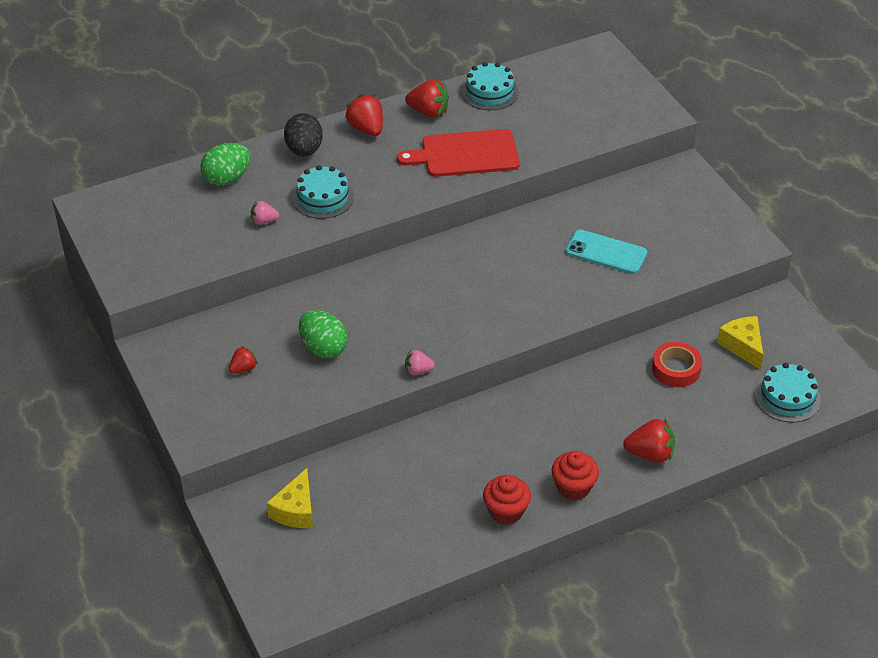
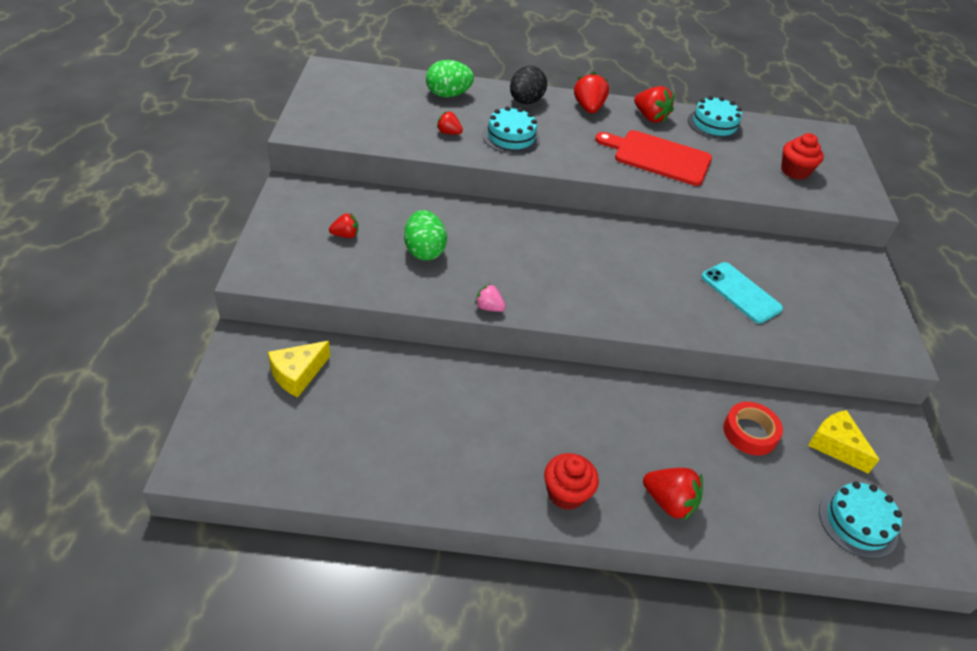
camera: 25 degrees right, 0 degrees up
pink strawberry [251,201,279,225] -> red strawberry [437,112,463,134]
red cupcake [483,475,531,525] -> red cupcake moved to [781,133,824,180]
yellow cheese [717,316,763,369] -> yellow cheese turned 45 degrees counterclockwise [808,410,880,474]

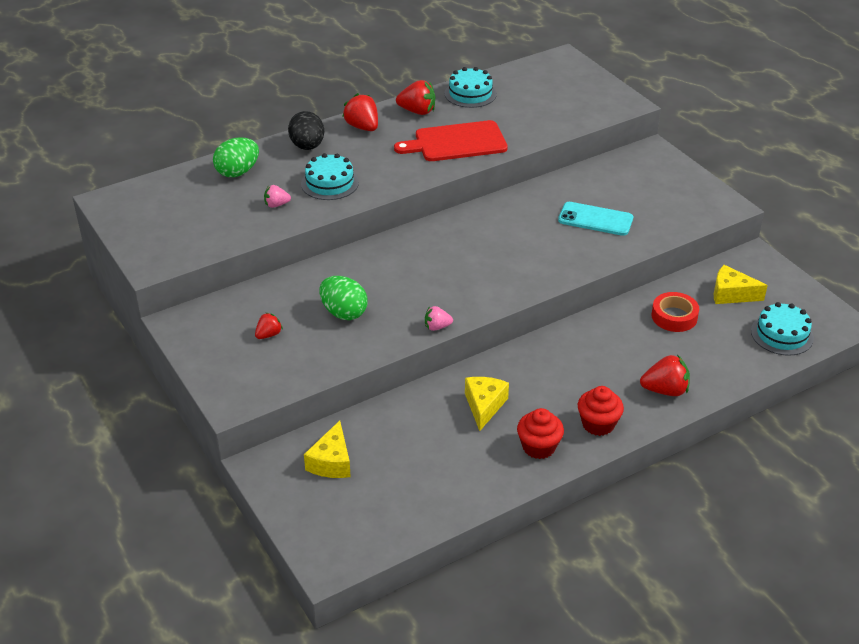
camera: 30 degrees left, 5 degrees down
red strawberry [437,112,463,134] -> pink strawberry [264,185,291,208]
red cupcake [781,133,824,180] -> red cupcake moved to [517,408,564,459]
none -> yellow cheese [465,377,509,431]

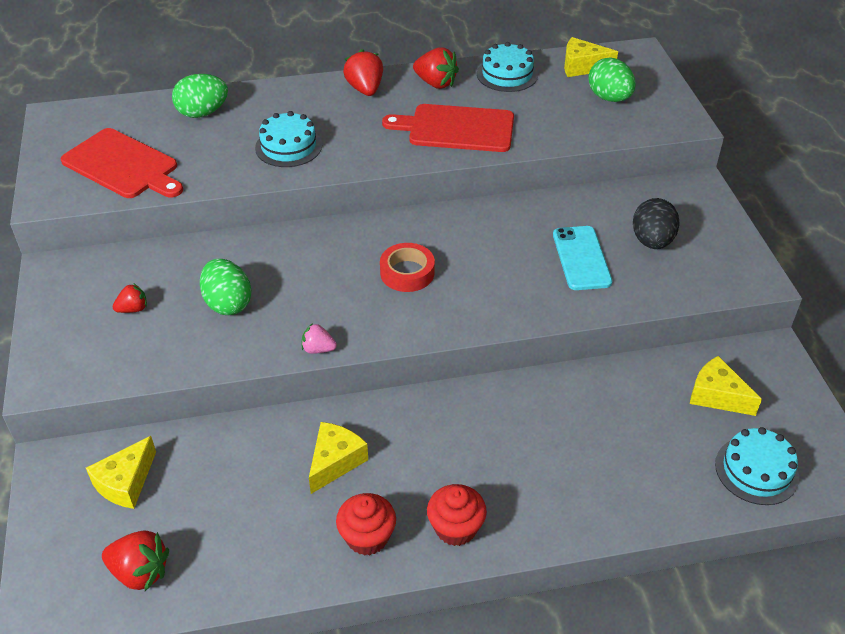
camera: 20 degrees right, 5 degrees up
pink strawberry [264,185,291,208] -> none
black egg [288,111,324,150] -> black egg moved to [633,198,680,249]
turquoise phone [558,202,633,236] -> turquoise phone turned 45 degrees clockwise [553,226,612,290]
red strawberry [640,355,690,396] -> red strawberry moved to [102,530,169,591]
red tape [651,292,699,332] -> red tape moved to [380,243,435,292]
none -> red cutting board [60,128,183,198]
none -> yellow cheese [564,37,618,77]
none -> green egg [588,57,636,102]

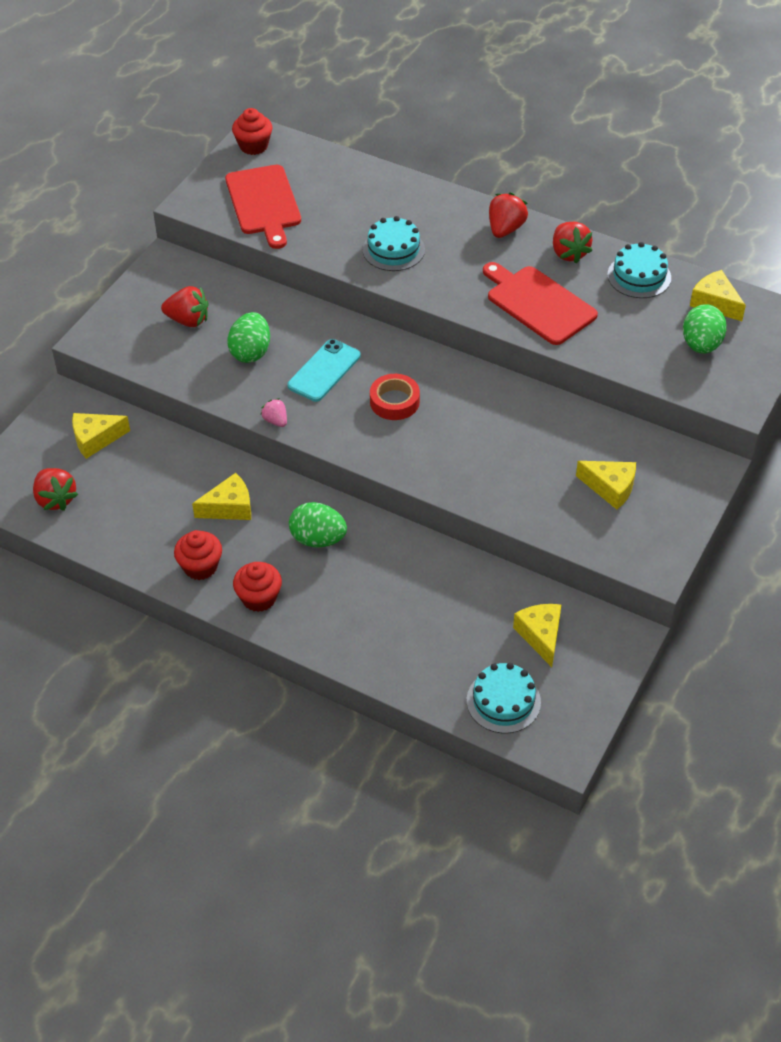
camera: 40 degrees right, 5 degrees up
red strawberry [113,283,147,313] -> red strawberry [161,286,208,327], size x1.67
green egg [172,74,228,118] -> green egg moved to [289,502,347,547]
turquoise phone [553,226,612,290] -> turquoise phone moved to [287,339,361,402]
black egg [633,198,680,249] -> yellow cheese [576,461,636,510]
none -> red cupcake [232,108,273,155]

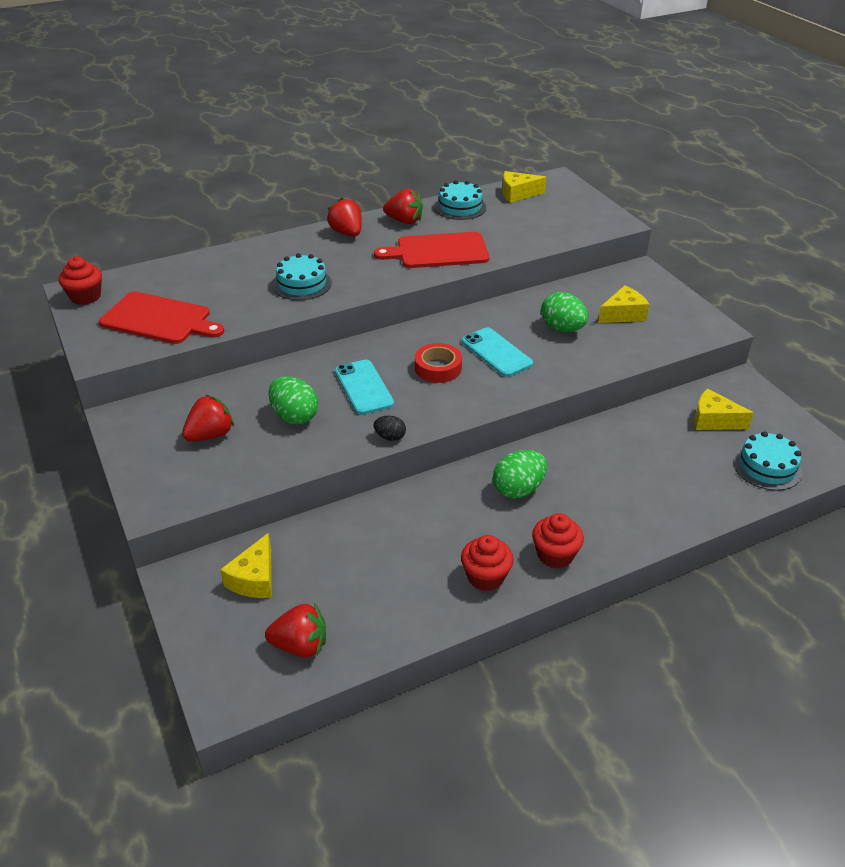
camera: 55 degrees left, 10 degrees down
yellow cheese [192,473,251,520] -> none
pink strawberry [261,398,287,427] -> black egg [373,416,406,441]
green egg [683,304,727,354] -> green egg moved to [541,292,588,332]
none -> turquoise phone [462,327,533,377]

